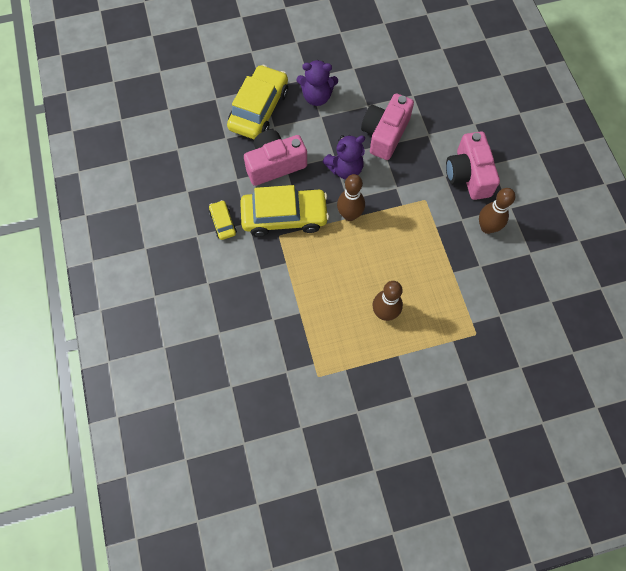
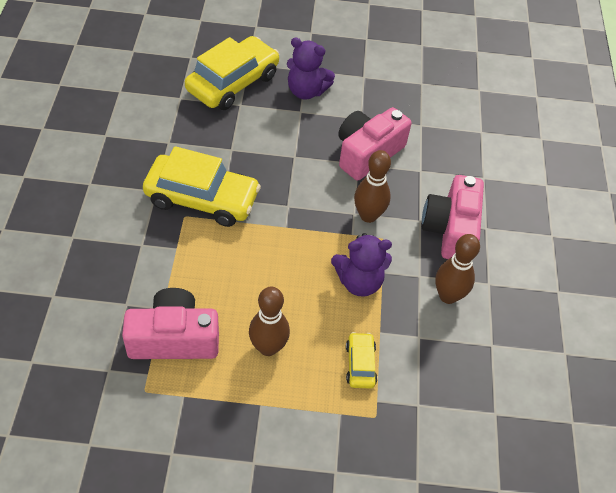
camera: 15 degrees right, 15 degrees down
yellow car [209,200,237,240] -> yellow car moved to [346,332,377,389]
pink camera [244,130,307,186] -> pink camera moved to [122,288,219,359]
purple teddy bear [323,135,365,180] -> purple teddy bear moved to [331,233,392,297]
brown bowling pin [337,174,365,221] -> brown bowling pin moved to [354,150,391,223]

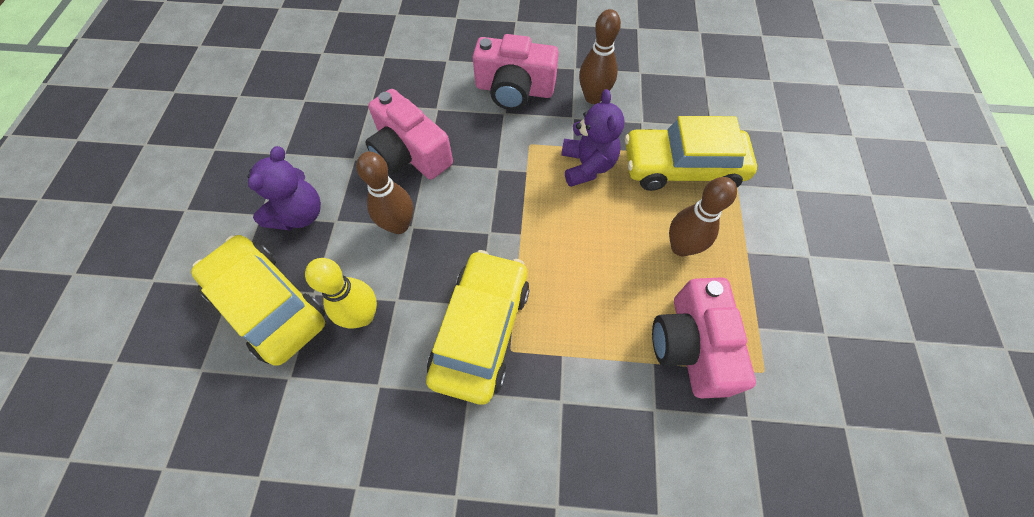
camera: 85 degrees left, 10 degrees up
yellow car [346,332,377,389] -> yellow car [625,116,757,191], size x2.12
brown bowling pin [354,150,391,223] -> brown bowling pin moved to [356,152,413,234]
none -> yellow bowling pin [305,258,377,328]

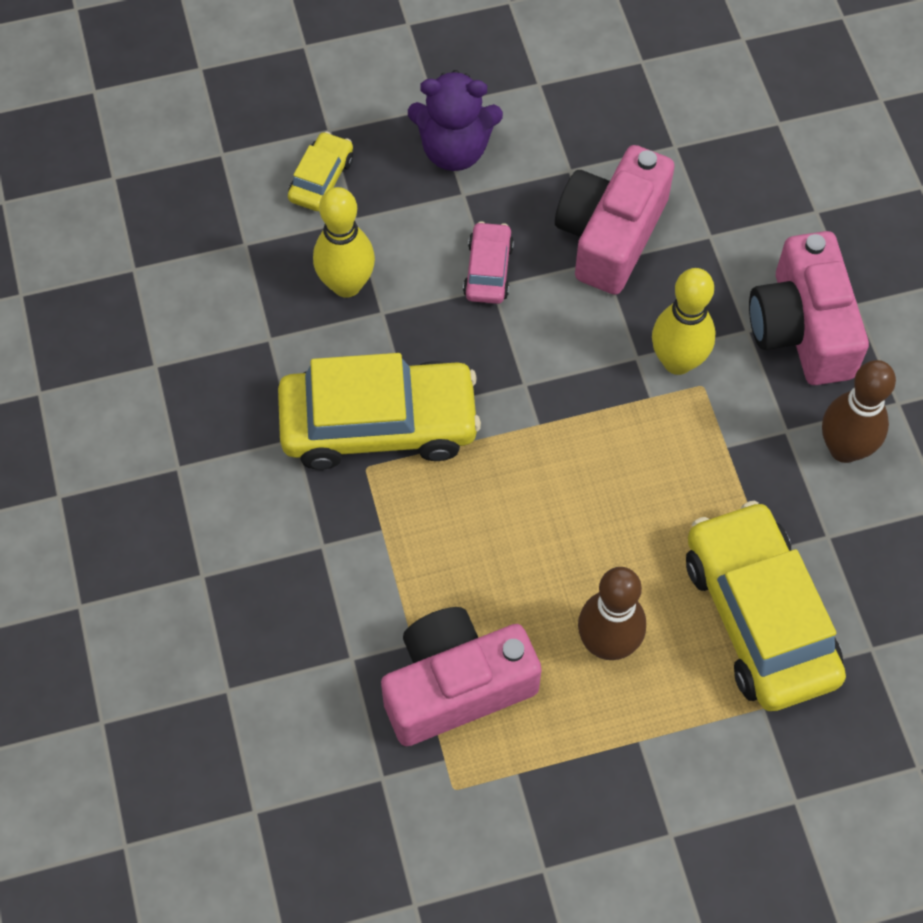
camera: 70 degrees right, 0 degrees up
yellow car [191,235,325,366] -> yellow car [288,131,353,211], size x0.47
brown bowling pin [356,152,413,234] -> pink car [463,221,514,304]
purple teddy bear [561,89,624,187] -> none
none -> yellow bowling pin [652,268,716,375]

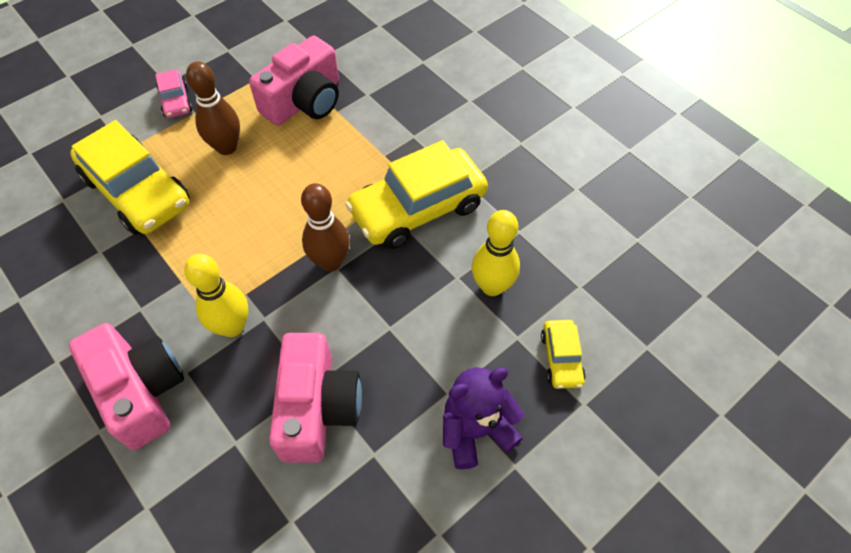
camera: 155 degrees right, 5 degrees down
pink car [463,221,514,304] -> pink car moved to [155,69,192,118]
brown bowling pin [822,360,896,463] -> brown bowling pin moved to [301,183,350,271]

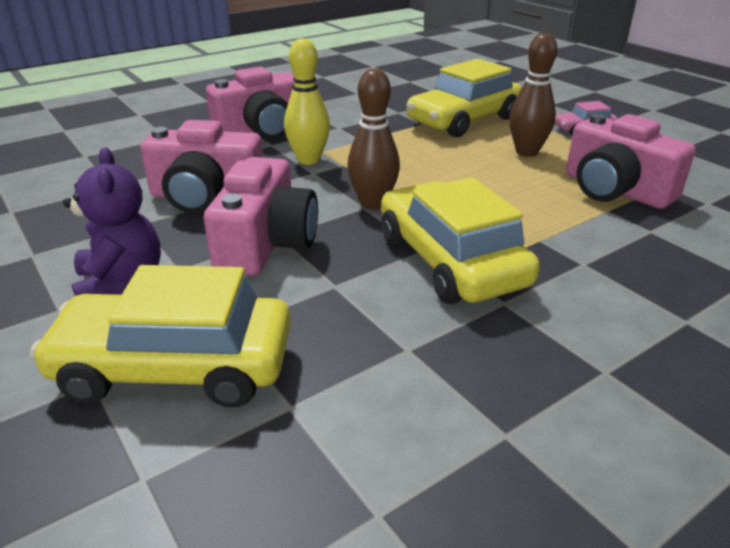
camera: 95 degrees right, 25 degrees down
yellow bowling pin [472,210,520,296] -> none
yellow car [541,320,586,389] -> yellow car [30,265,291,408], size x2.12
none -> pink camera [204,157,318,276]

